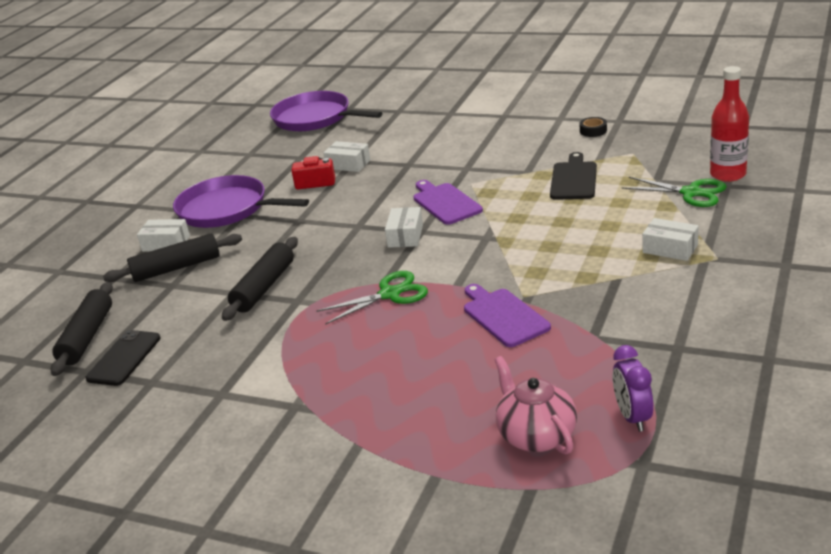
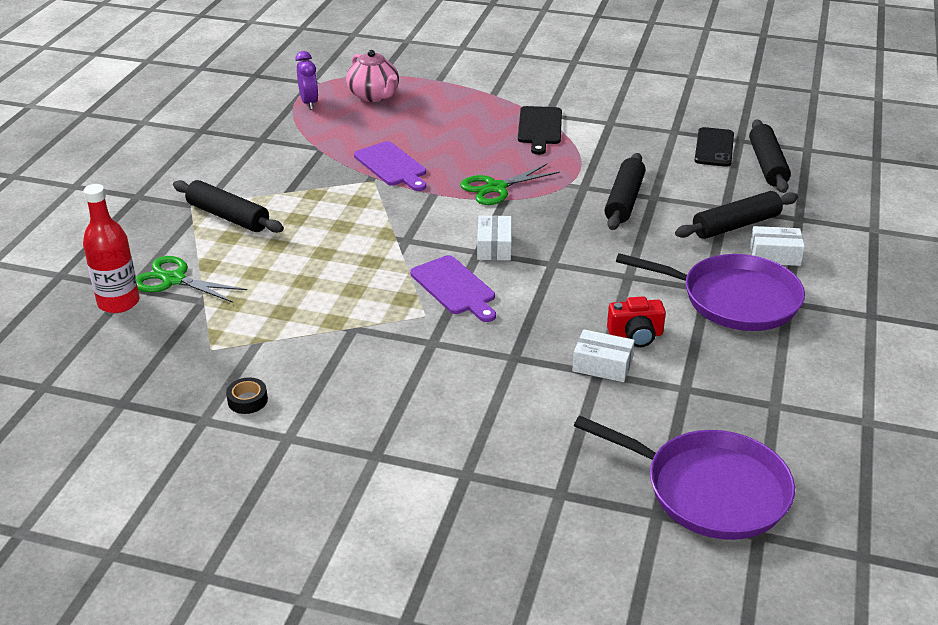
camera: 170 degrees right, 5 degrees up
black cutting board [550,152,597,200] -> black cutting board moved to [518,106,562,155]
white box [642,218,699,261] -> black rolling pin [173,180,284,233]

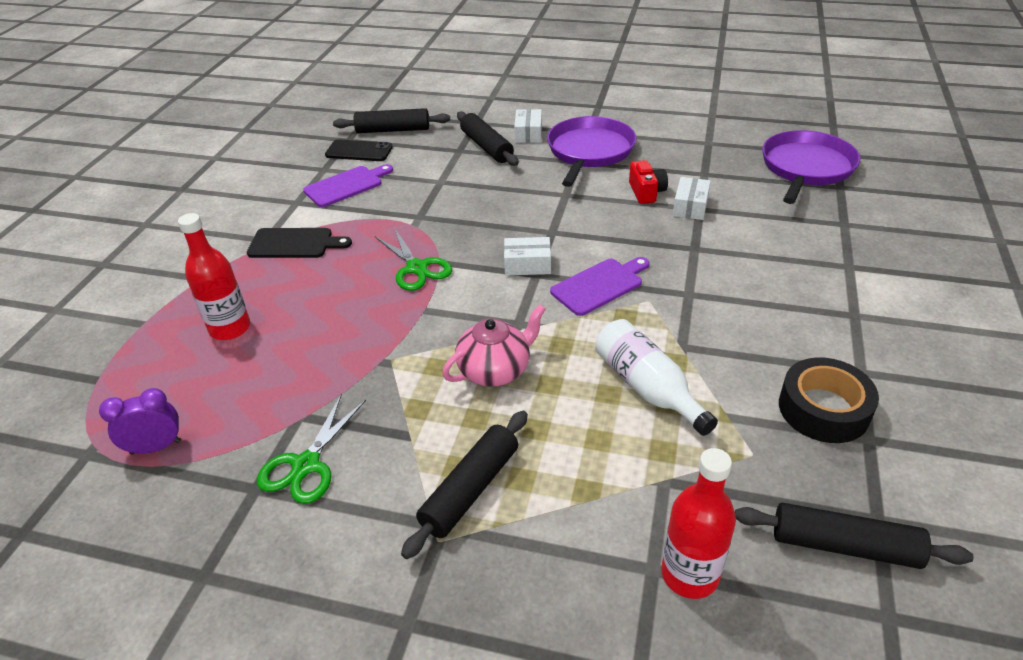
camera: 90 degrees left, 5 degrees up
green scissors [136,256,247,303] -> green scissors moved to [257,394,366,504]
black tape [226,377,268,414] -> black tape [779,357,879,443], size x2.13
pink teapot [346,50,399,102] -> pink teapot moved to [442,304,546,387]
purple cutting board [354,141,426,191] -> purple cutting board moved to [303,164,393,207]
black rolling pin [604,153,645,230] -> black rolling pin moved to [735,503,974,569]
none -> red bottle [178,213,250,340]
none -> white bottle [595,319,718,436]

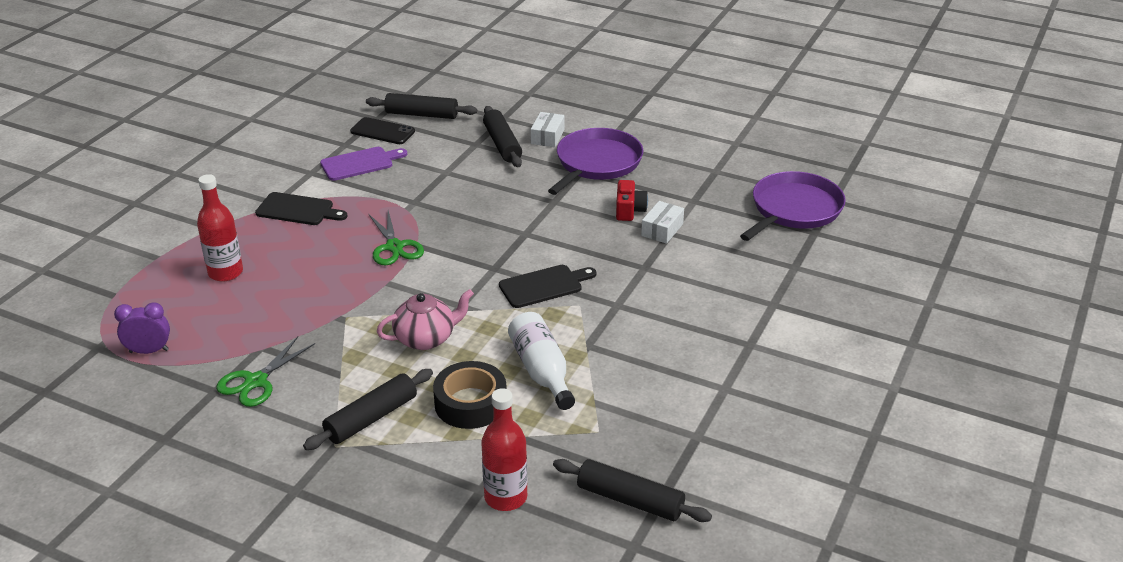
camera: 10 degrees right, 5 degrees down
white box [504,237,551,275] -> none
purple cutting board [550,257,650,316] -> black cutting board [499,265,597,308]
black tape [779,357,879,443] -> black tape moved to [433,361,507,429]

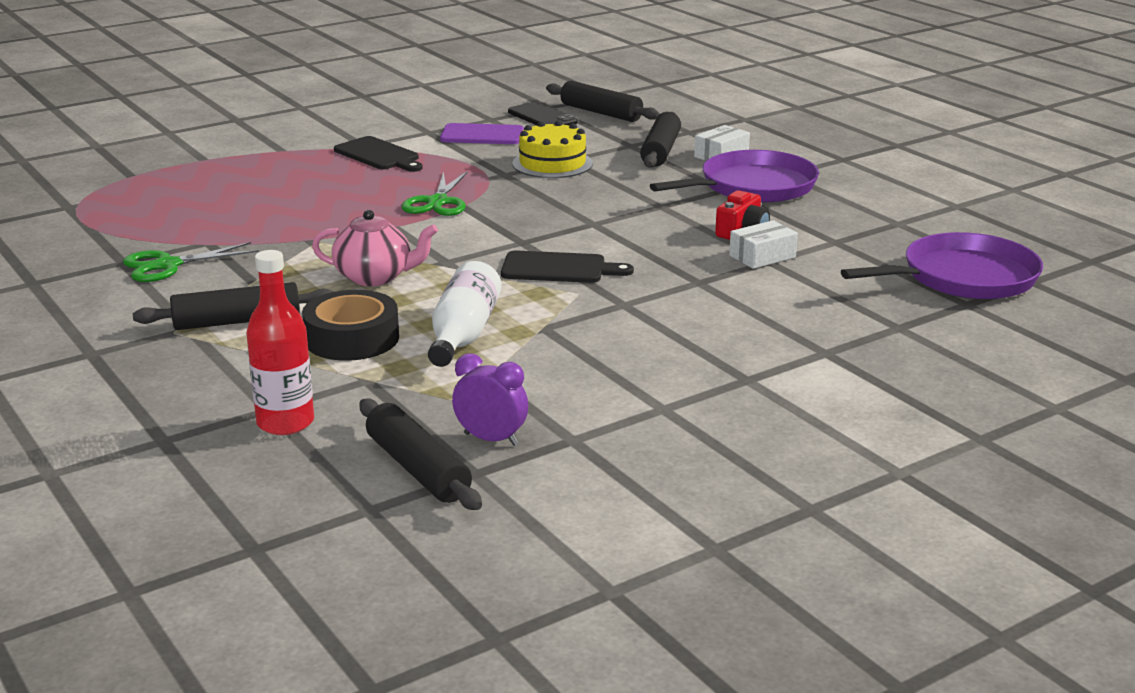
camera: 30 degrees right, 10 degrees down
purple clock [114,302,170,354] -> purple clock moved to [452,353,528,446]
red bottle [197,174,243,282] -> none
none -> yellow cake [512,121,593,178]

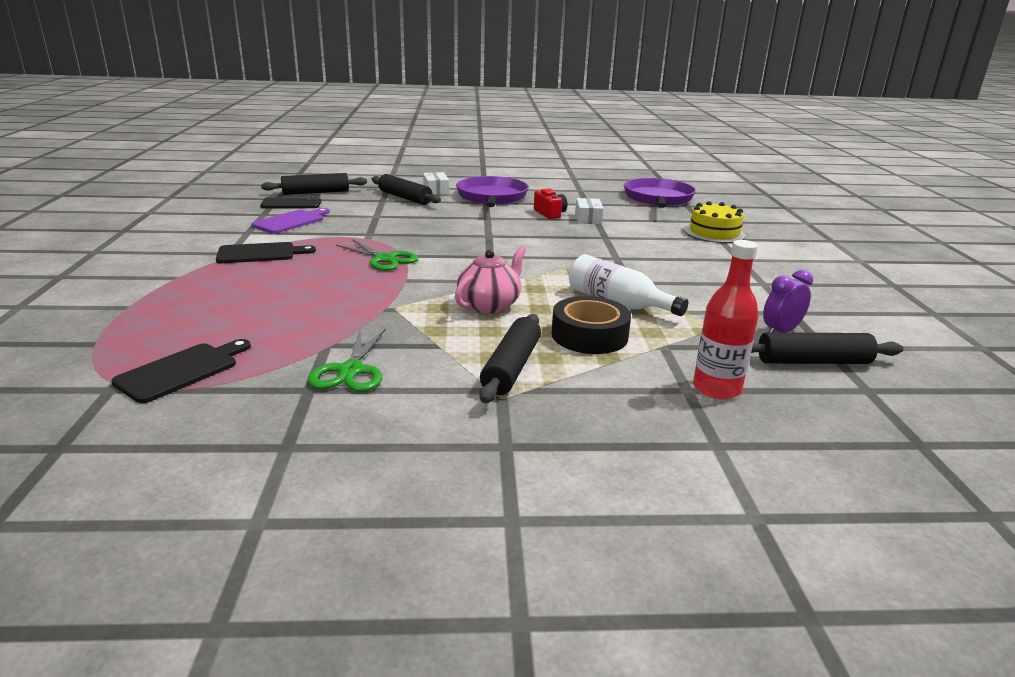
camera: 60 degrees left, 0 degrees up
black cutting board [501,250,634,283] -> black cutting board moved to [111,339,251,403]
yellow cake [512,121,593,178] -> yellow cake moved to [684,201,745,243]

